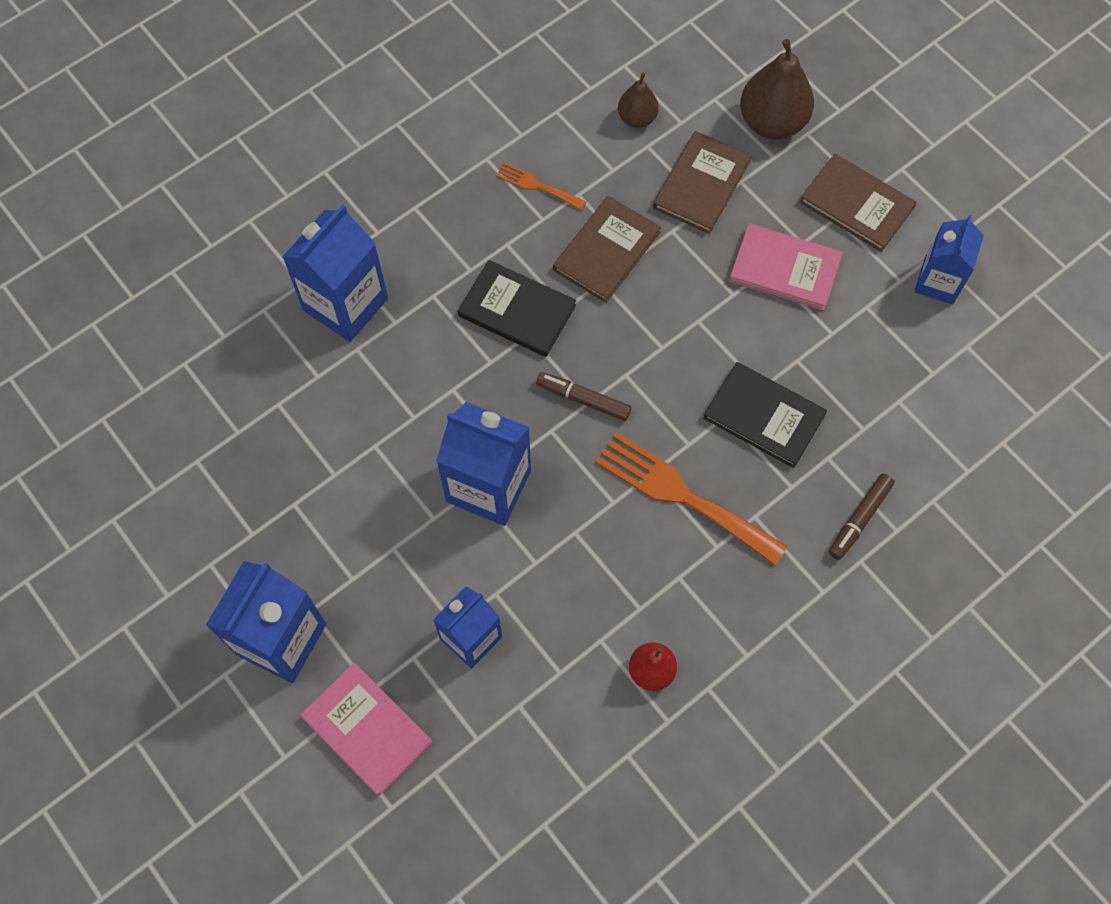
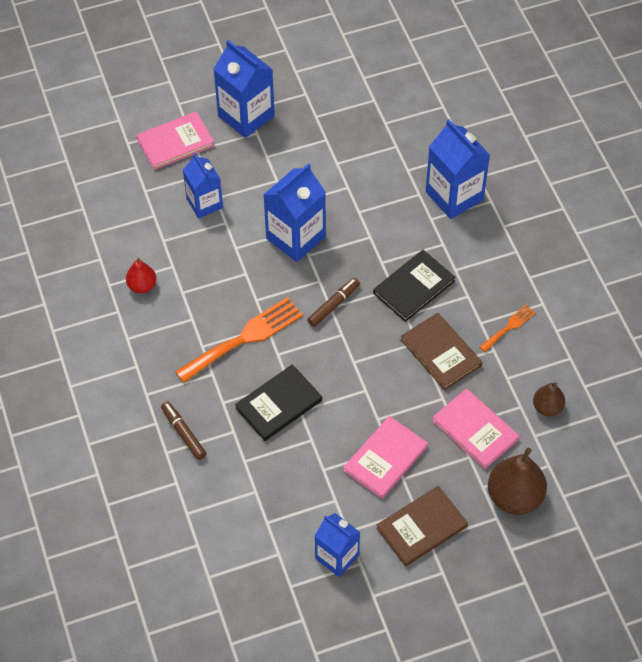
camera: 110 degrees right, 10 degrees down
brown book [653,131,752,234] -> pink book [432,389,519,469]

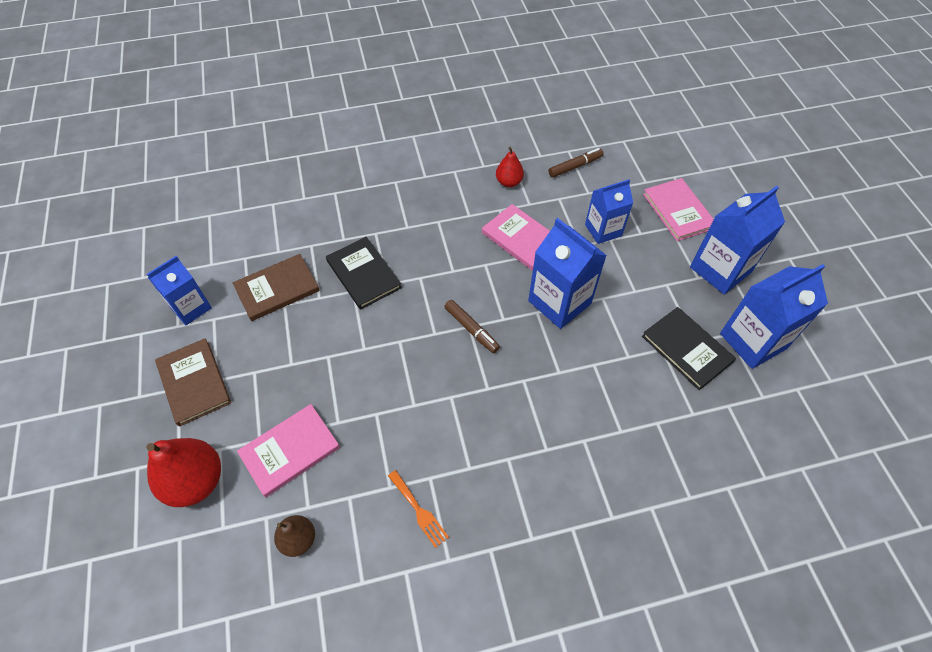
camera: 95 degrees right, 0 degrees up
brown marker [161,401,207,460] -> brown marker moved to [549,148,604,178]
orange fork [175,297,303,383] -> none
pink book [343,416,428,499] -> pink book moved to [482,204,550,271]
black book [373,250,456,322] -> black book moved to [642,307,736,390]
brown book [401,313,482,390] -> brown book moved to [233,254,320,321]
blue carton [426,119,490,219] -> blue carton moved to [720,264,828,369]
brown pear [488,448,547,515] -> red pear [146,438,221,507]

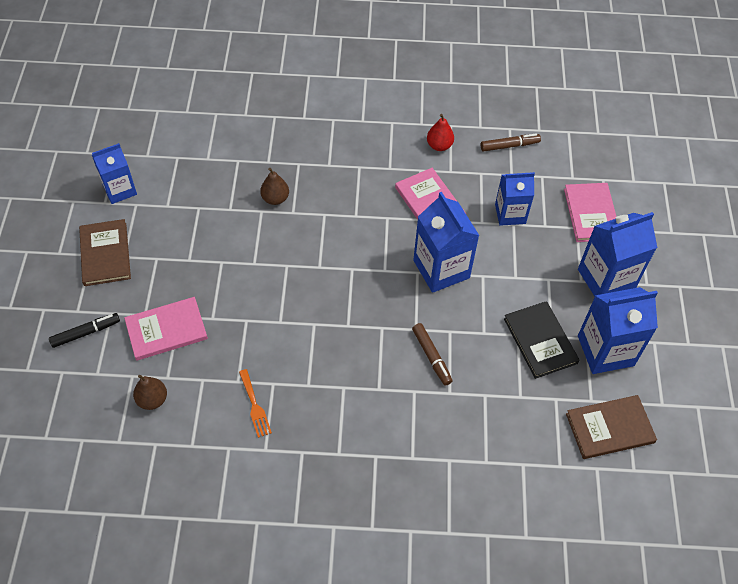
camera: 15 degrees right, 0 degrees up
red pear [146,438,221,507] -> black marker [49,313,120,348]
brown book [233,254,320,321] -> brown book moved to [566,395,657,459]
black book [326,237,402,310] -> brown pear [260,168,289,205]
brown marker [444,300,500,353] -> brown marker moved to [412,323,453,386]

